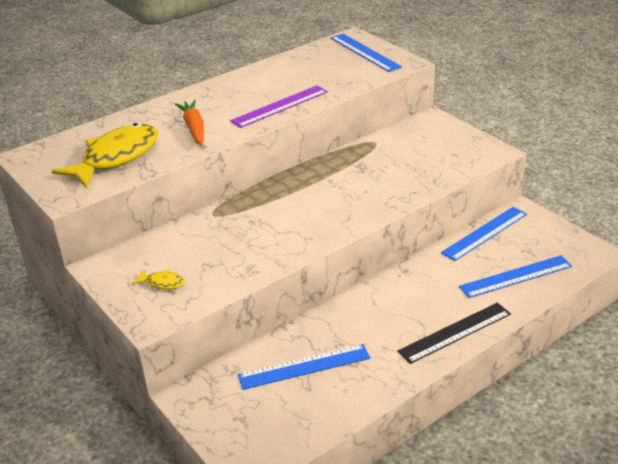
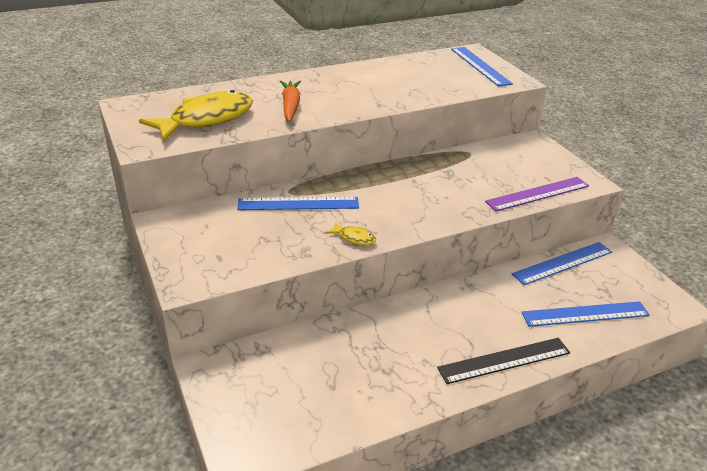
camera: 10 degrees right, 0 degrees up
yellow fish [132,269,185,290] -> yellow fish moved to [325,222,376,245]
purple ruler [230,86,328,128] -> purple ruler moved to [485,177,589,211]
blue ruler [238,344,370,390] -> blue ruler moved to [237,197,359,210]

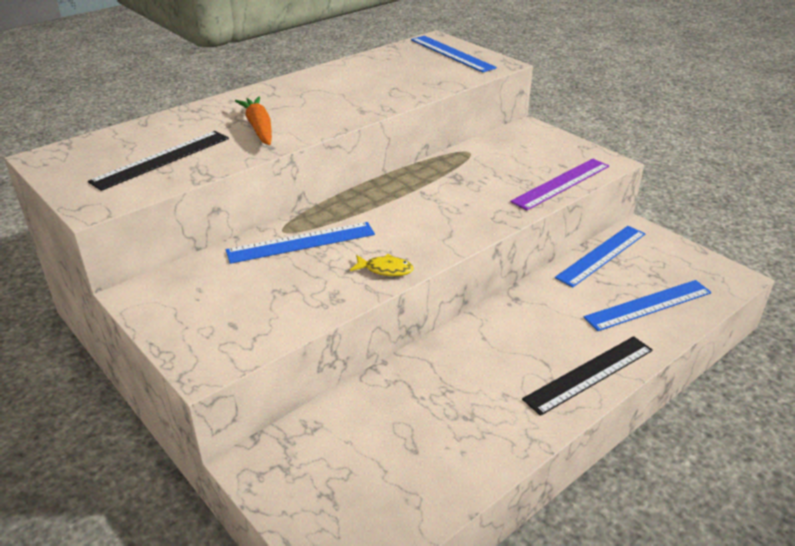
camera: 15 degrees left, 0 degrees up
yellow fish [139,90,253,142] -> black ruler [88,131,229,191]

